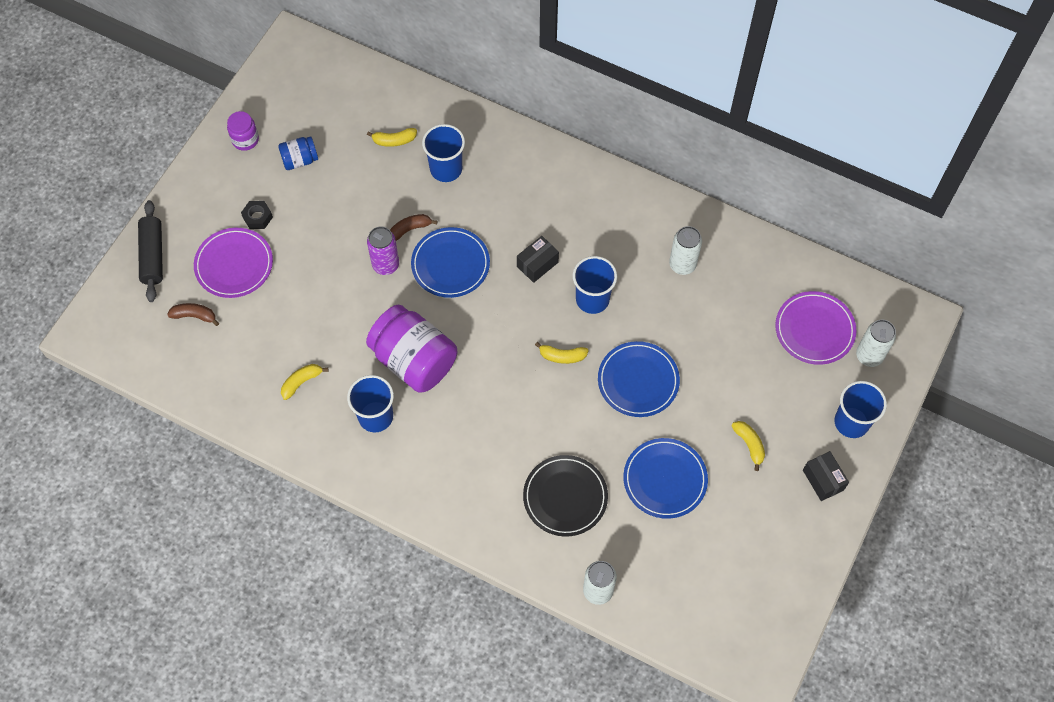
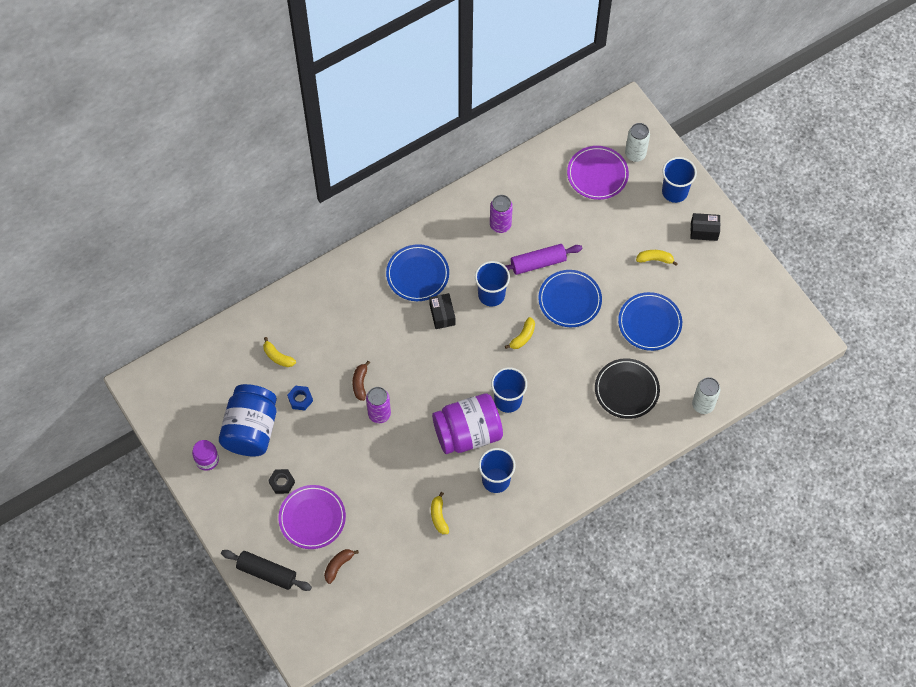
camera: 60 degrees left, 0 degrees up
blue jar [278,136,318,170] -> blue jar [219,384,277,457], size x2.05
yellow banana [367,128,417,147] -> yellow banana turned 105 degrees clockwise [263,337,296,367]
blue plate [411,227,490,298] -> blue plate moved to [386,244,449,301]
blue cup [422,124,465,182] -> blue cup moved to [491,367,527,413]
white can [669,226,702,275] -> purple can [490,195,513,233]
none -> blue nut [287,386,313,410]
none -> purple rolling pin [504,244,582,275]

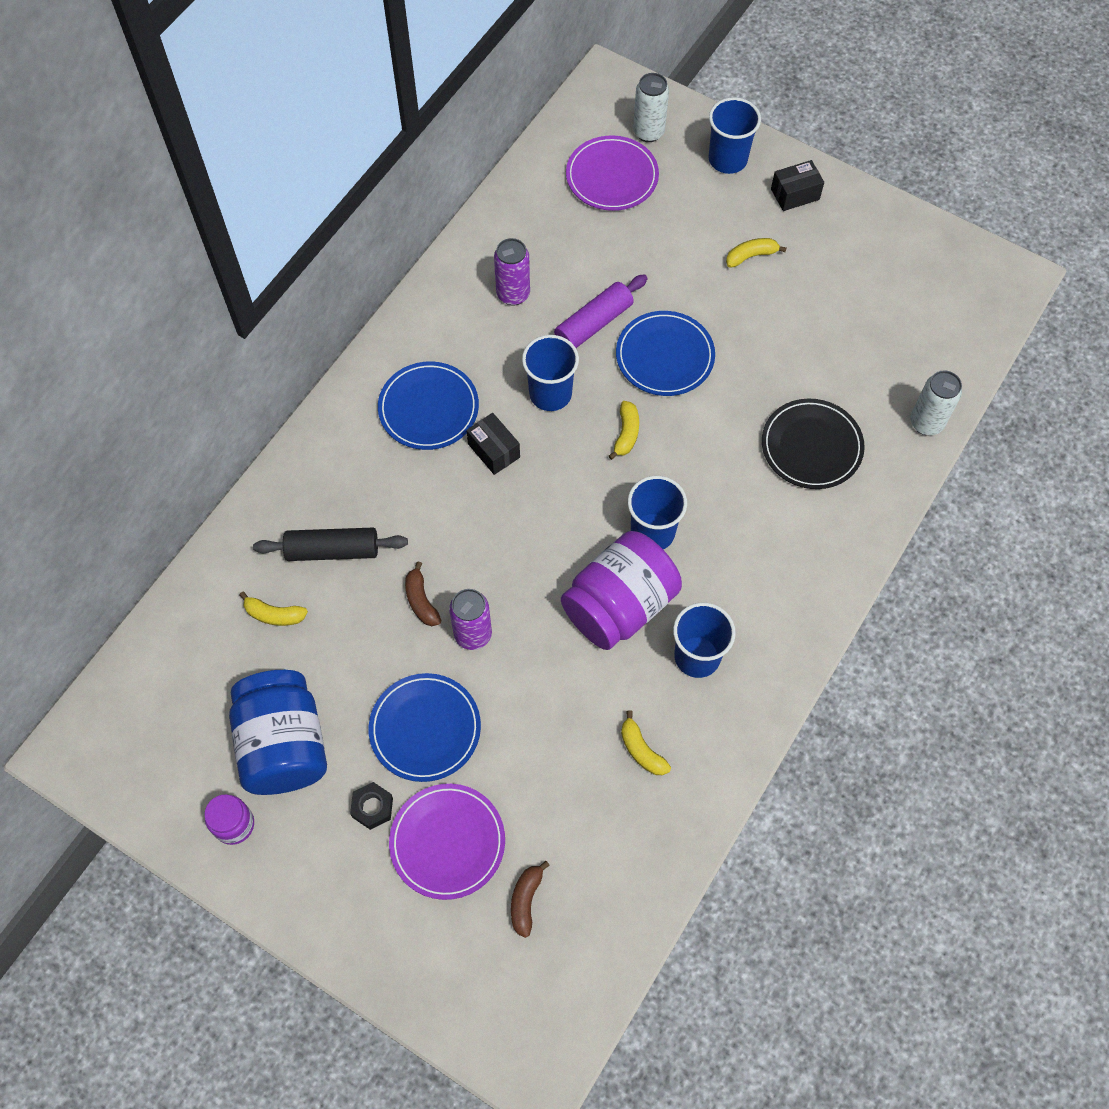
camera: 25 degrees left, 0 degrees up
black rolling pin [221,550,312,591] -> black rolling pin moved to [253,528,408,561]
blue nut [287,386,313,410] -> none
blue plate [618,292,682,351] -> blue plate moved to [369,673,481,782]

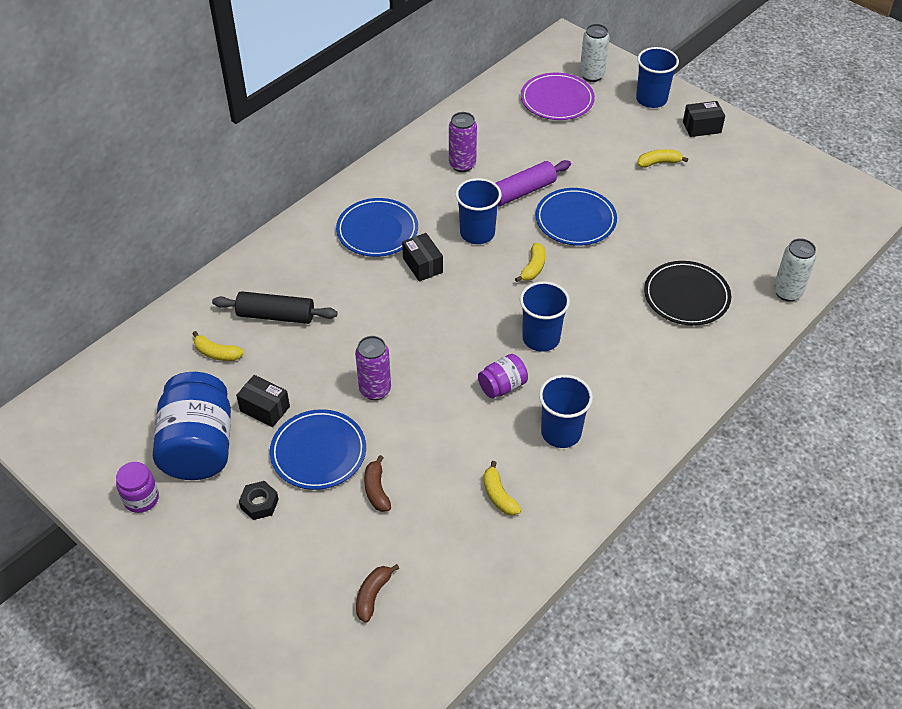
camera: 10 degrees right, 15 degrees down
purple plate [389,784,505,900] -> none
brown banana [405,562,441,626] -> brown banana moved to [364,455,391,512]
purple jar [561,531,682,650] -> purple jar [478,354,528,398], size x0.49
none -> black box [236,375,290,427]

